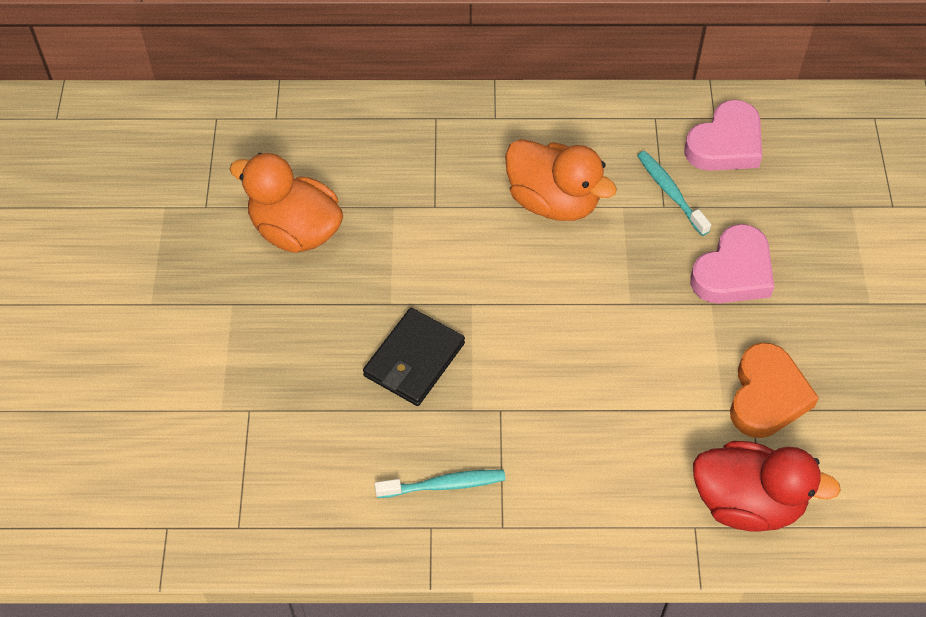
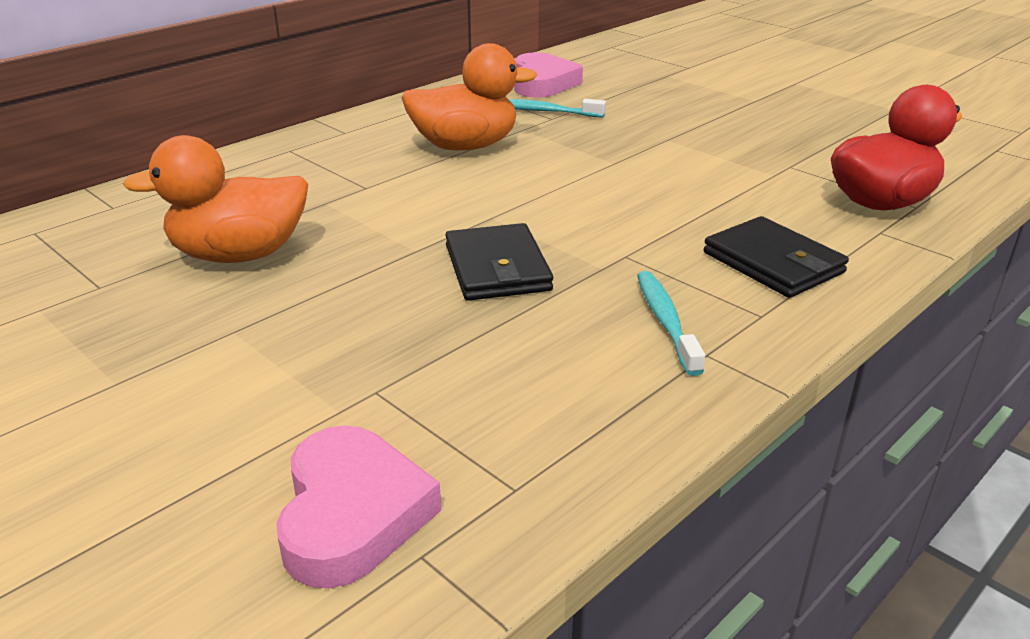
camera: 45 degrees left, 25 degrees down
turquoise toothbrush [375,470,506,498] -> turquoise toothbrush turned 45 degrees counterclockwise [637,271,705,376]
pink heart [690,224,774,303] -> pink heart moved to [276,425,441,589]
orange heart [730,343,819,438] -> none
none -> black wallet [704,216,849,298]

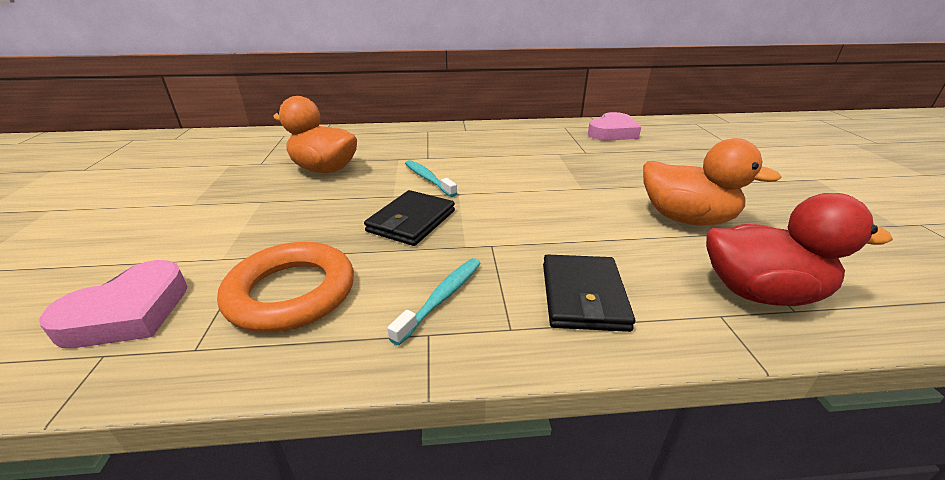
camera: 40 degrees right, 0 degrees up
orange duck [401,43,537,150] -> orange duck moved to [643,138,782,226]
turquoise toothbrush [508,99,606,118] -> turquoise toothbrush moved to [405,160,457,197]
none -> orange ring [217,242,354,332]

